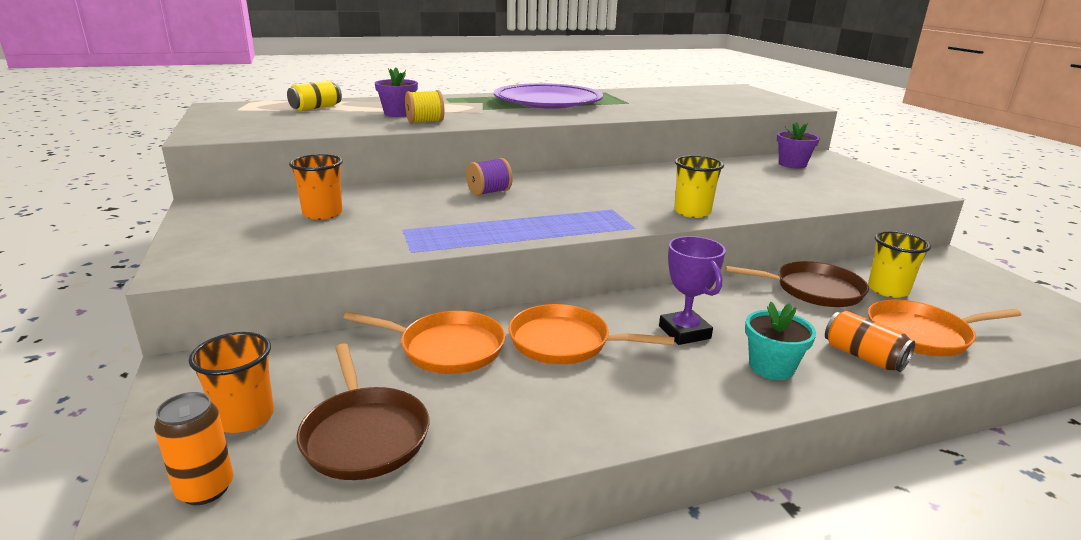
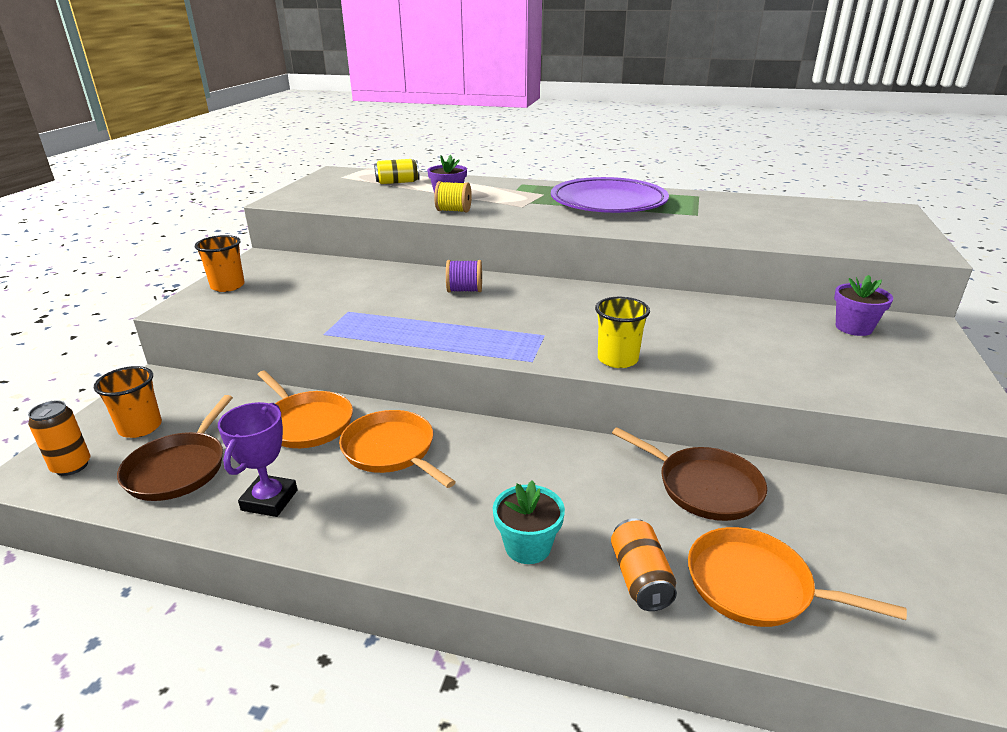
camera: 35 degrees right, 5 degrees up
orange cup [289,154,343,220] -> orange cup moved to [195,235,245,292]
purple trophy [659,236,726,345] -> purple trophy moved to [218,402,298,517]
yellow cup [868,231,931,298] -> none

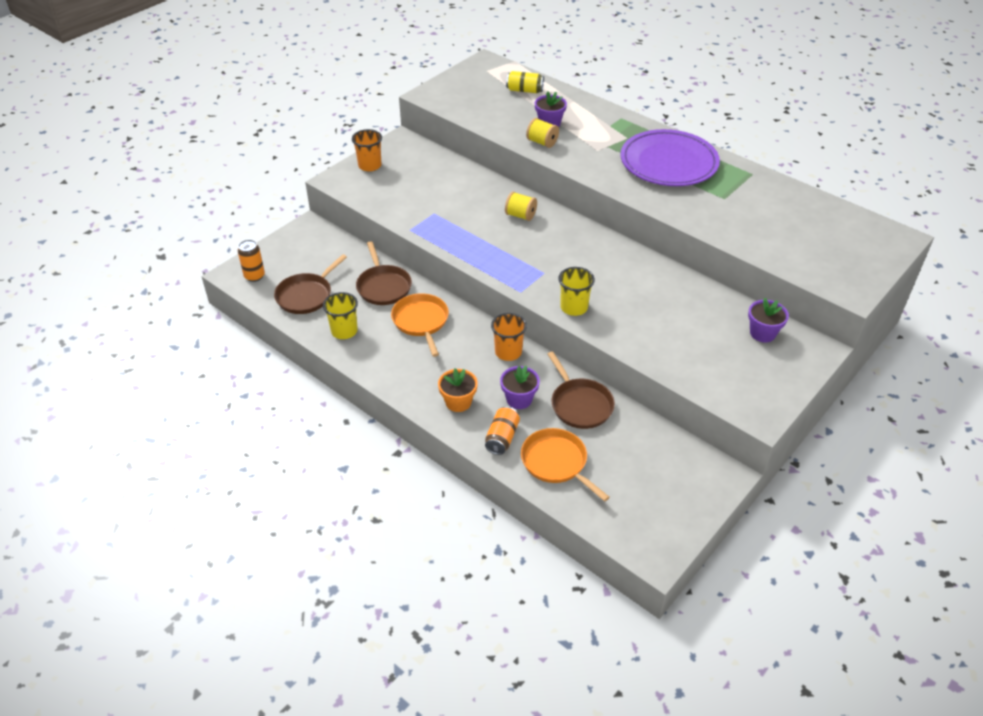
camera: 25 degrees right, 15 degrees up
orange cup [94,366,162,438] -> orange cup moved to [491,313,527,361]
purple trophy [218,402,298,517] -> yellow cup [323,292,358,339]
orange pan [257,371,353,448] -> brown pan [356,241,412,305]
purple spool [446,260,482,292] -> yellow spool [505,192,537,221]
turquoise flower pot [493,480,565,564] -> orange flower pot [438,369,478,412]
none -> purple flower pot [500,366,540,409]

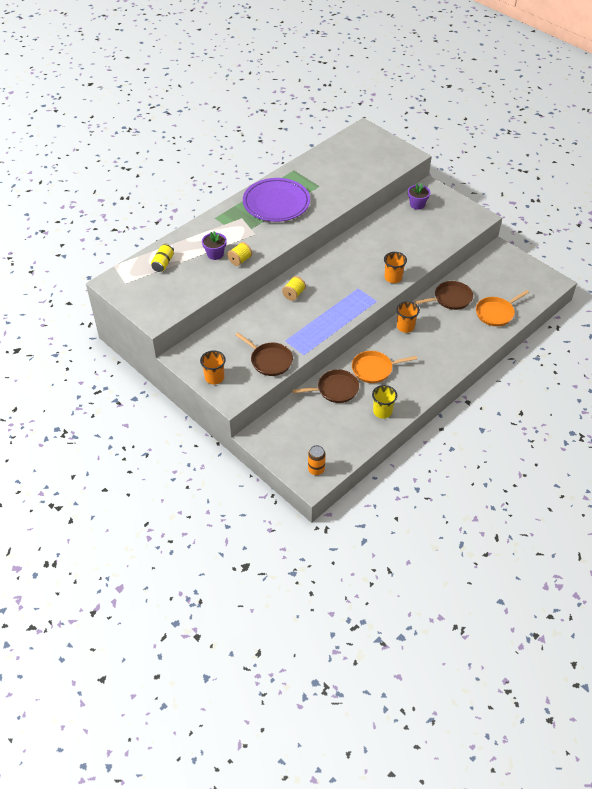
camera: 85 degrees left, 5 degrees up
brown pan [274,254,347,314] -> brown pan moved to [236,333,293,376]
orange flower pot [438,369,478,412] -> none
orange can [485,406,520,455] -> none
purple flower pot [500,366,540,409] -> none
yellow cup [558,267,595,316] -> orange cup [384,252,407,283]

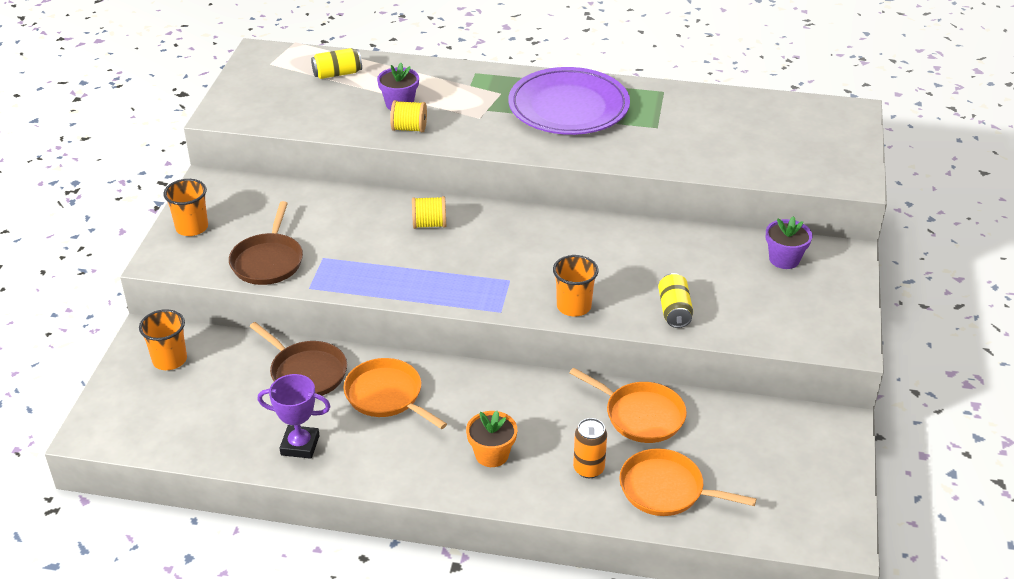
camera: 55 degrees right, 10 degrees down
orange can [308,445,326,475] -> orange can moved to [573,418,607,478]
yellow cup [372,385,397,419] -> purple trophy [257,374,331,459]
orange cup [396,301,420,333] -> orange cup moved to [139,309,187,370]
brown pan [414,281,473,310] -> orange pan [569,368,687,443]
none -> orange flower pot [466,411,517,467]
none -> yellow can [658,273,693,328]

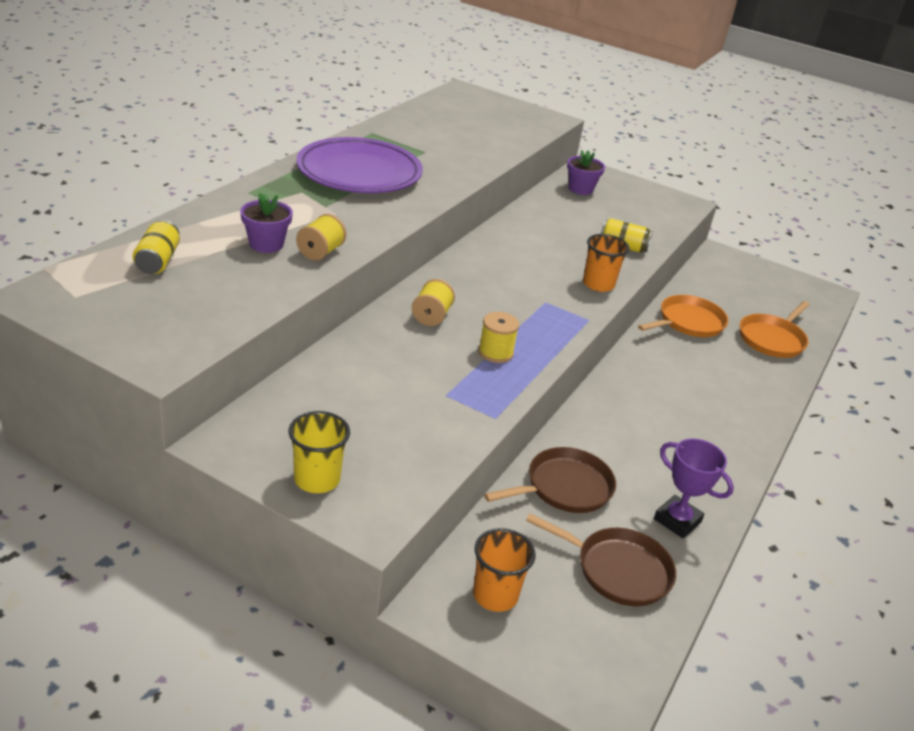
camera: 75 degrees left, 5 degrees down
orange cup [163,179,208,236] -> yellow cup [288,411,350,493]
brown pan [229,201,303,285] -> brown pan moved to [526,513,676,606]
purple trophy [257,374,331,459] -> purple trophy turned 75 degrees counterclockwise [654,438,734,538]
orange pan [344,358,447,429] -> none
orange flower pot [466,411,517,467] -> none
orange can [573,418,607,478] -> none
none -> yellow spool [478,312,519,363]

